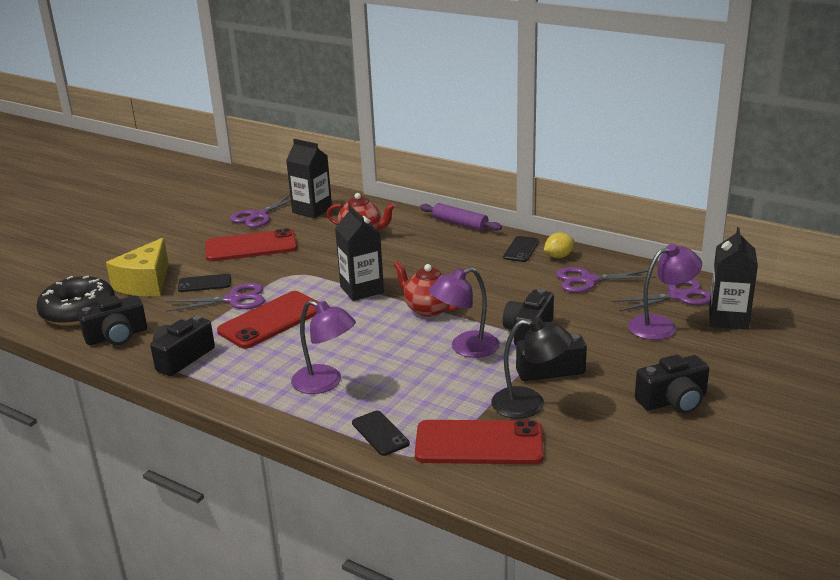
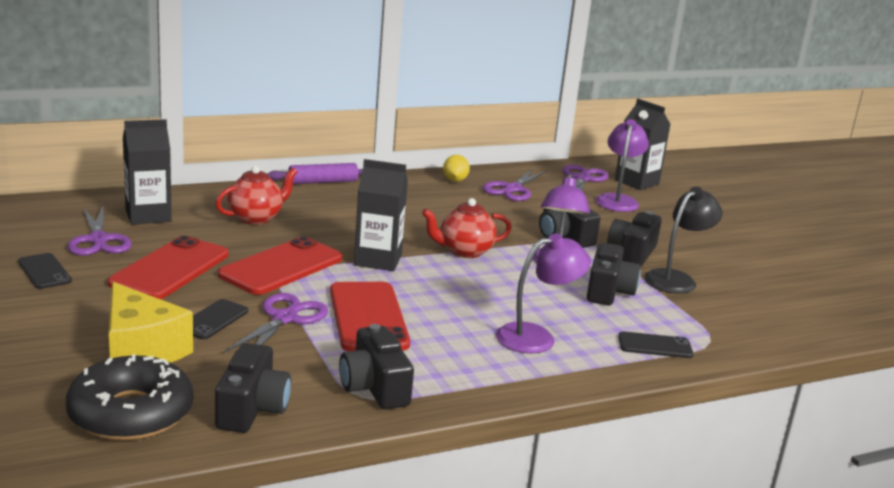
camera: 60 degrees left, 5 degrees down
red phone [415,420,544,464] -> red phone moved to [218,236,342,295]
black phone [503,236,539,262] -> black phone moved to [18,253,72,289]
black camera [635,355,709,414] -> black camera moved to [587,242,641,305]

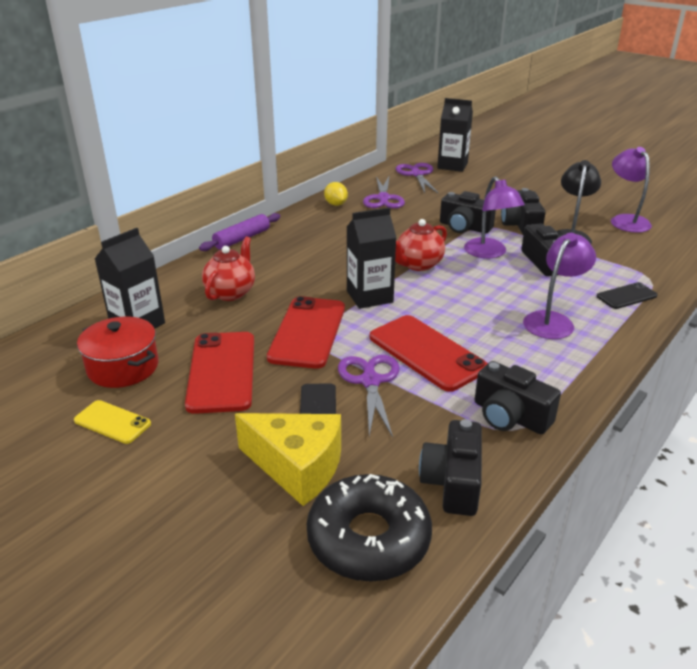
camera: 25 degrees left, 10 degrees up
black phone [18,253,72,289] -> yellow phone [74,400,151,444]
purple scissors [67,206,132,256] -> red pot [77,317,159,388]
black camera [215,343,291,433] -> black camera turned 150 degrees counterclockwise [419,419,482,516]
purple lamp [596,119,649,212] -> purple lamp moved to [611,147,652,233]

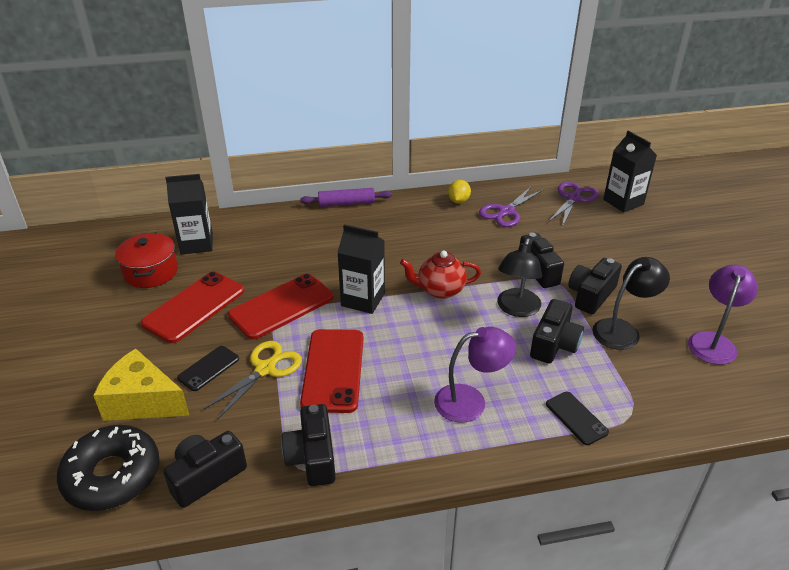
camera: 40 degrees right, 5 degrees up
yellow phone [74,400,151,444] -> none
red teapot [202,236,255,301] -> none
yellow cheese [235,413,341,506] -> yellow cheese turned 135 degrees clockwise [93,349,190,421]
purple scissors [338,355,400,437] -> yellow scissors [203,341,302,419]
purple lamp [464,176,525,258] -> black lamp [497,238,542,317]
black phone [597,282,658,309] -> black phone turned 45 degrees clockwise [546,392,609,445]

